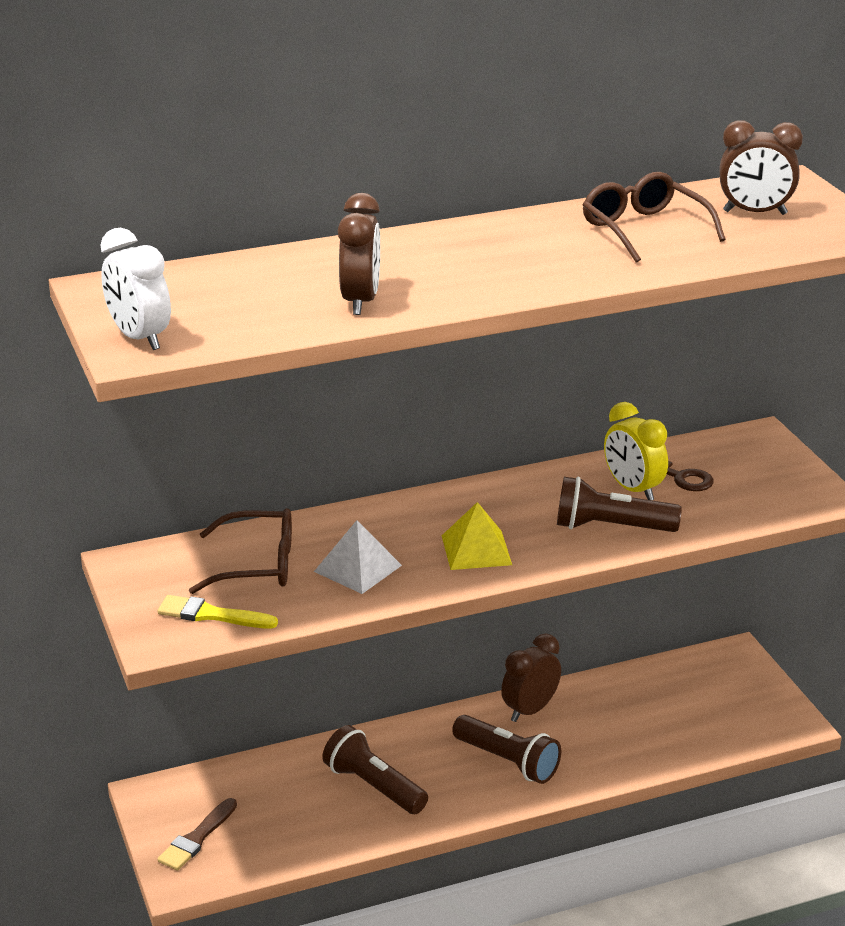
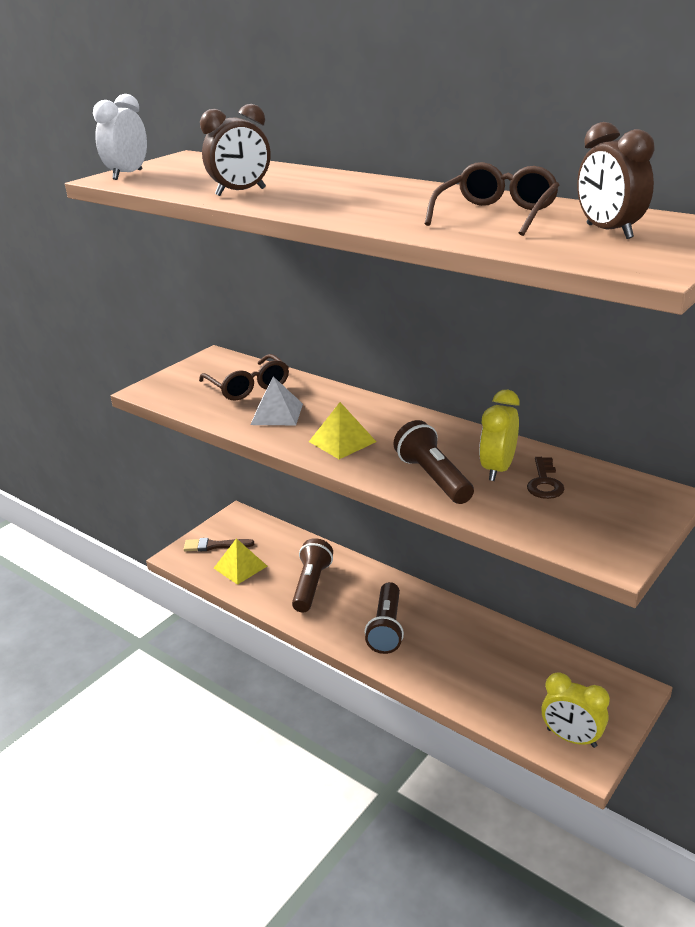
camera: 60 degrees right, 0 degrees up
yellow brush [157,595,278,629] -> none
brown clock [501,634,561,722] -> none
none -> yellow pyramid [214,538,267,585]
none -> yellow clock [541,672,610,748]

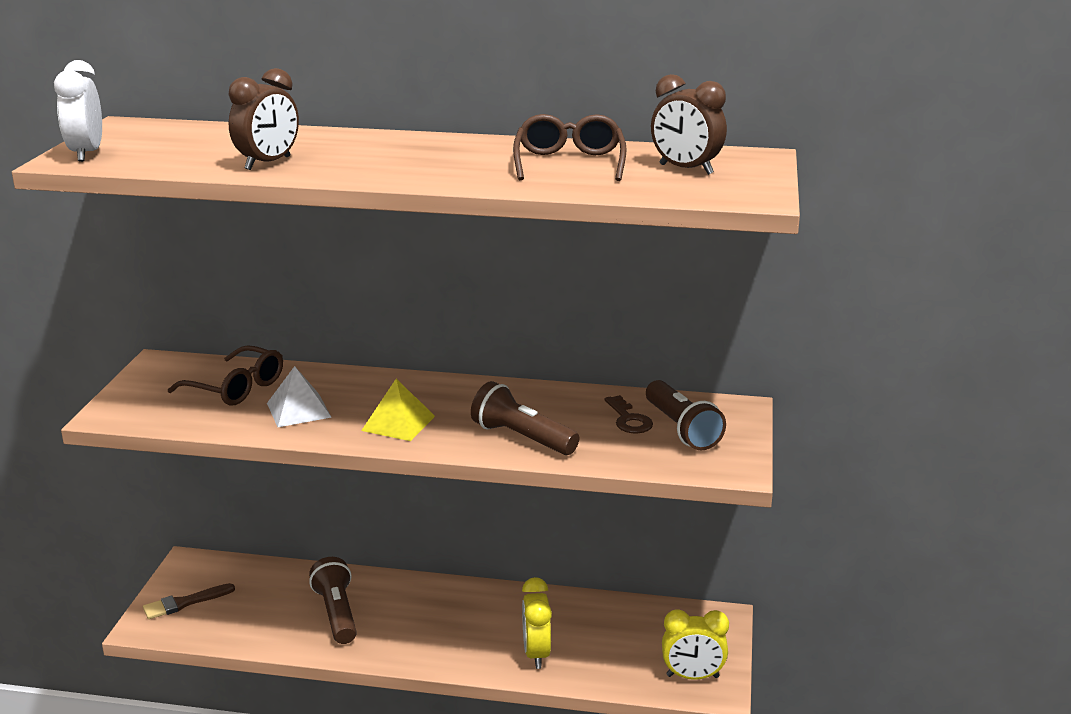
camera: 30 degrees left, 5 degrees down
yellow pyramid [214,538,267,585] -> none
brown flashlight [365,582,404,654] -> brown flashlight moved to [646,380,726,450]
yellow clock [479,390,520,481] -> yellow clock moved to [522,577,552,669]

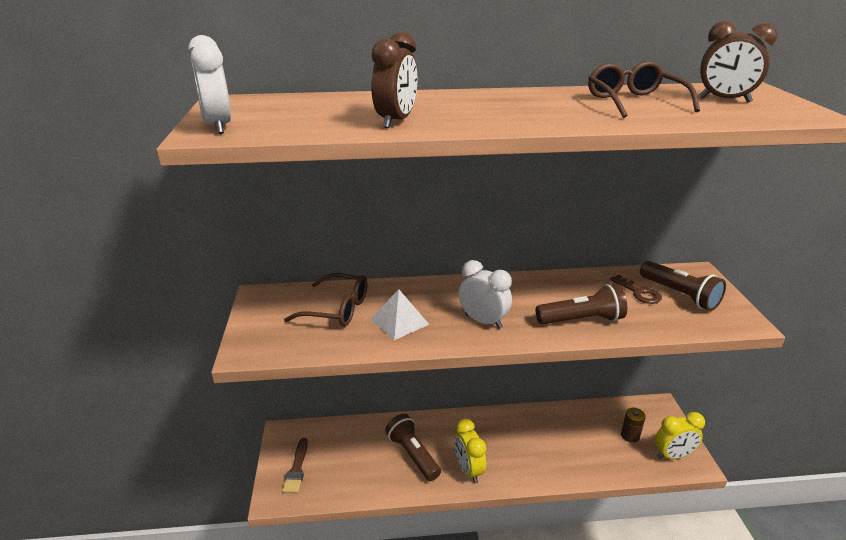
camera: 15 degrees left, 5 degrees up
brown brush [143,583,235,619] -> brown brush turned 45 degrees counterclockwise [282,438,308,493]
yellow pyramid [361,379,435,441] -> white clock [459,260,512,329]
brown flashlight [471,381,579,455] -> brown flashlight turned 150 degrees clockwise [536,284,627,325]
yellow clock [522,577,552,669] -> yellow clock moved to [454,419,486,483]
none -> brown battery [621,408,646,443]

